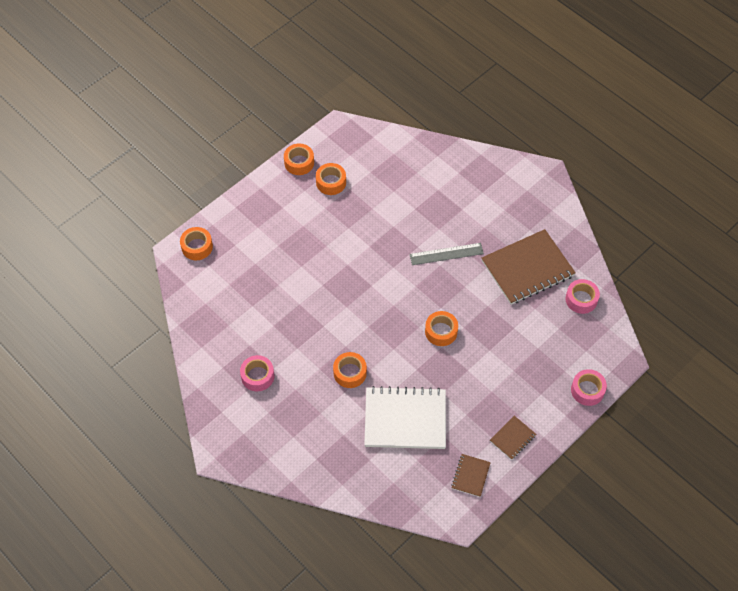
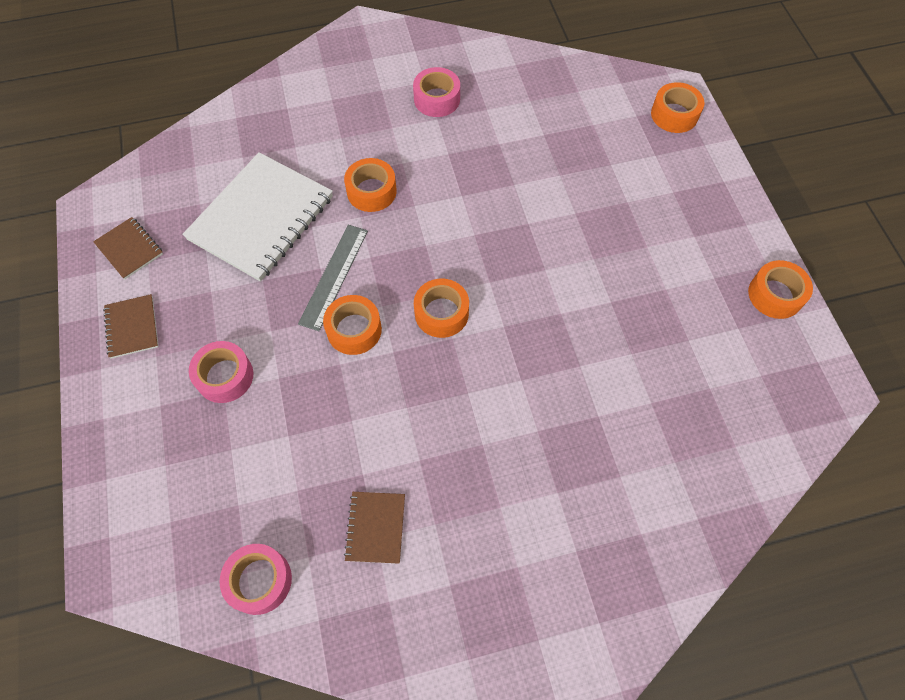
camera: 120 degrees right, 5 degrees up
orange tape [316,163,346,195] -> orange tape moved to [414,279,469,338]
grey ruler [409,243,484,265] -> grey ruler moved to [298,225,368,331]
brown notebook [482,229,576,305] -> brown notebook [344,492,405,564], size x0.46
pink tape [571,369,607,406] -> pink tape moved to [189,341,253,403]

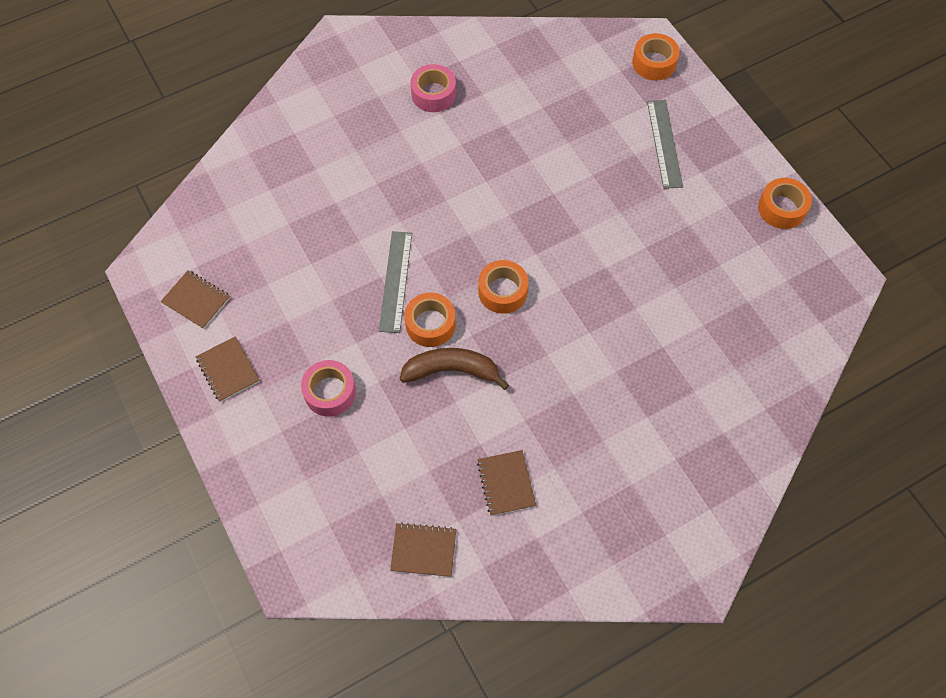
camera: 15 degrees left, 0 degrees up
white notebook [182,152,333,282] -> none
pink tape [219,544,292,615] -> brown notebook [390,523,456,577]
orange tape [344,158,397,212] -> none
none -> brown banana [400,348,509,390]
none -> grey ruler [647,100,683,189]

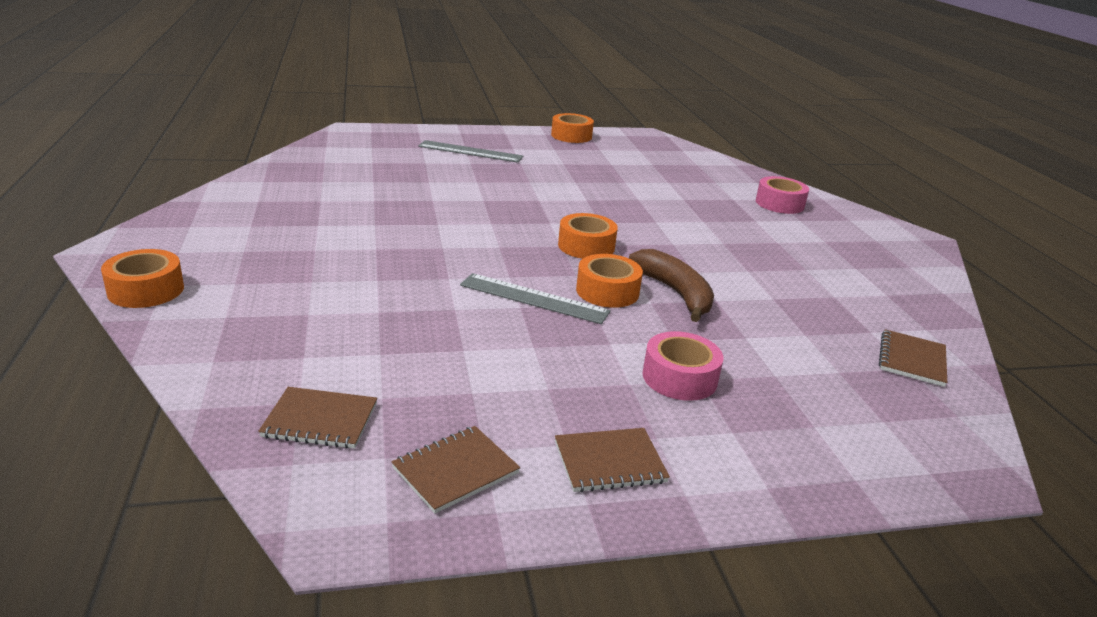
camera: 75 degrees left, 35 degrees down
brown banana [400,348,509,390] -> brown banana turned 135 degrees clockwise [629,249,714,322]
pink tape [411,64,456,112] -> pink tape moved to [756,176,809,214]
brown notebook [477,450,536,516] -> brown notebook moved to [258,387,377,449]
orange tape [632,33,680,81] -> orange tape moved to [101,249,184,308]

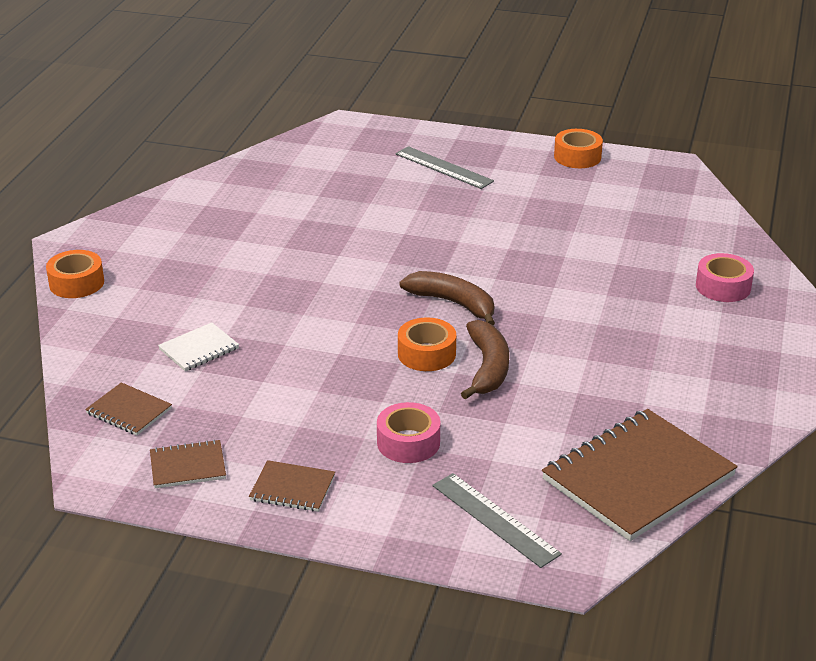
camera: 30 degrees right, 5 degrees up
grey ruler [460,273,611,324] -> grey ruler moved to [433,473,562,568]
orange tape [558,213,618,259] -> brown banana [399,271,495,325]
brown notebook [879,329,947,387] -> brown notebook [542,409,738,541], size x2.15
none -> white notebook [158,322,239,371]

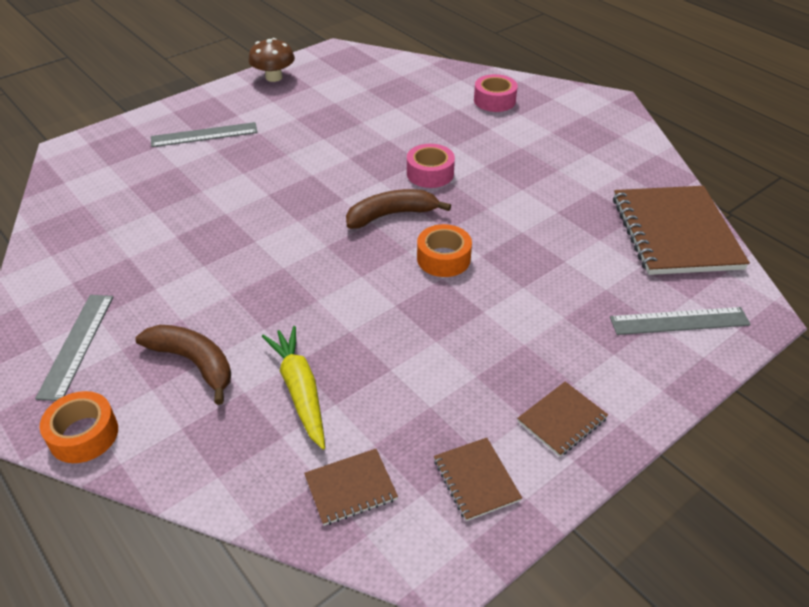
camera: 55 degrees left, 10 degrees up
brown notebook [150,440,226,488] -> brown notebook turned 45 degrees counterclockwise [434,438,522,521]
white notebook [158,322,239,371] -> yellow carrot [262,326,325,450]
pink tape [377,402,440,463] -> pink tape moved to [407,144,455,188]
brown banana [461,320,509,399] -> brown banana moved to [135,325,231,405]
orange tape [554,129,603,168] -> brown mushroom [248,38,295,82]
none -> grey ruler [35,295,113,401]

